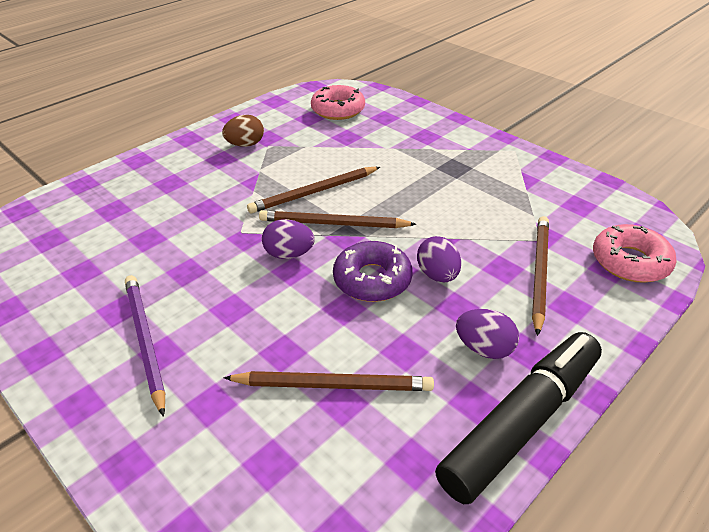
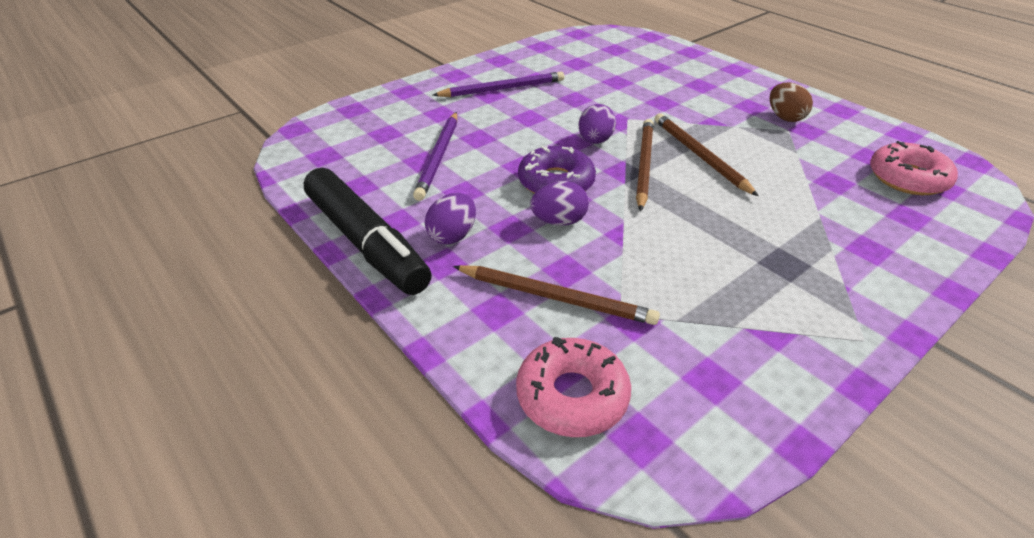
camera: 95 degrees right, 0 degrees up
brown pencil [223,371,434,391] -> purple pencil [413,112,457,201]

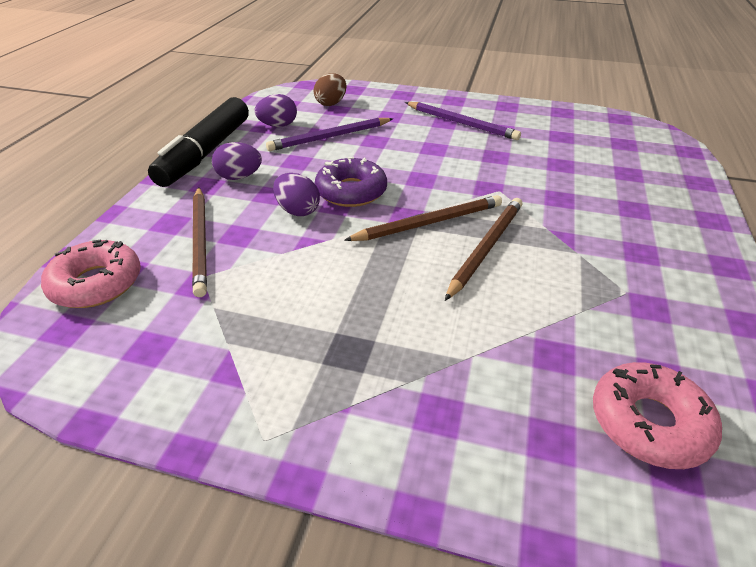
camera: 55 degrees right, 0 degrees up
purple egg [579,104,616,144] -> purple egg moved to [255,94,297,127]
brown egg [770,82,813,122] -> brown egg moved to [314,73,347,106]

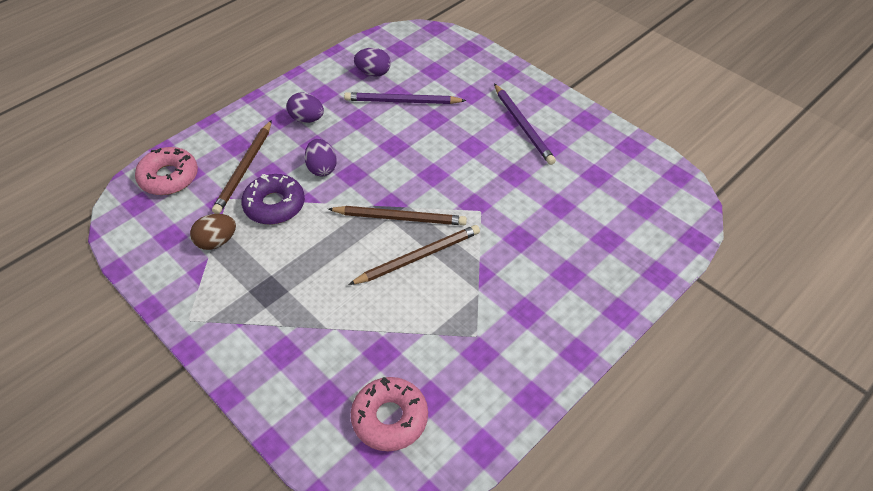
camera: 30 degrees right, 10 degrees up
black marker [148,97,249,187] -> none
brown egg [314,73,347,106] -> brown egg moved to [190,214,236,250]
purple donut [315,157,387,207] -> purple donut moved to [241,174,305,225]

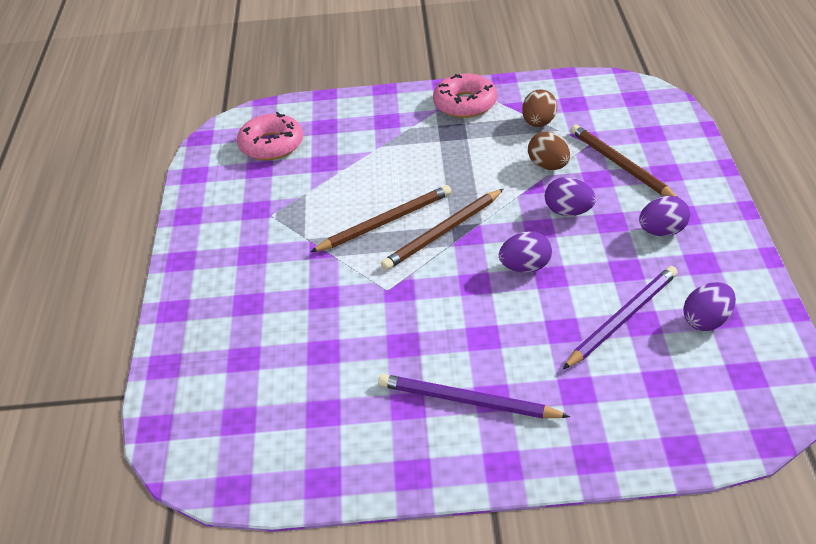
camera: 135 degrees right, 10 degrees down
pink donut [135,147,198,195] -> pink donut moved to [433,74,497,118]
purple donut [241,174,305,225] -> brown egg [528,132,570,170]
brown pencil [348,225,480,285] -> brown pencil turned 135 degrees counterclockwise [311,185,451,252]
none -> purple egg [499,231,552,272]

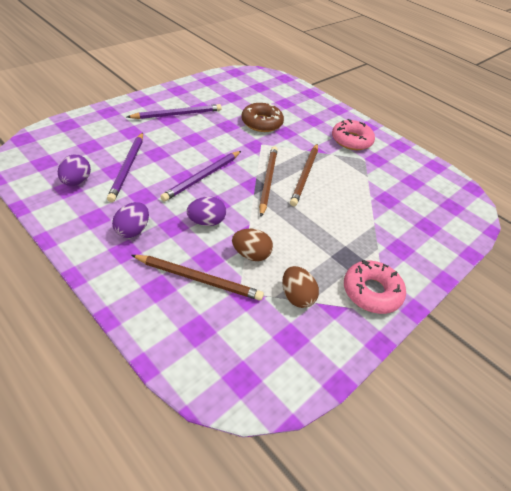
camera: 130 degrees right, 5 degrees up
pink donut [237,112,303,160] -> pink donut moved to [332,119,375,150]
purple egg [499,231,552,272] -> purple pencil [160,151,241,201]
none -> brown donut [241,103,284,132]

